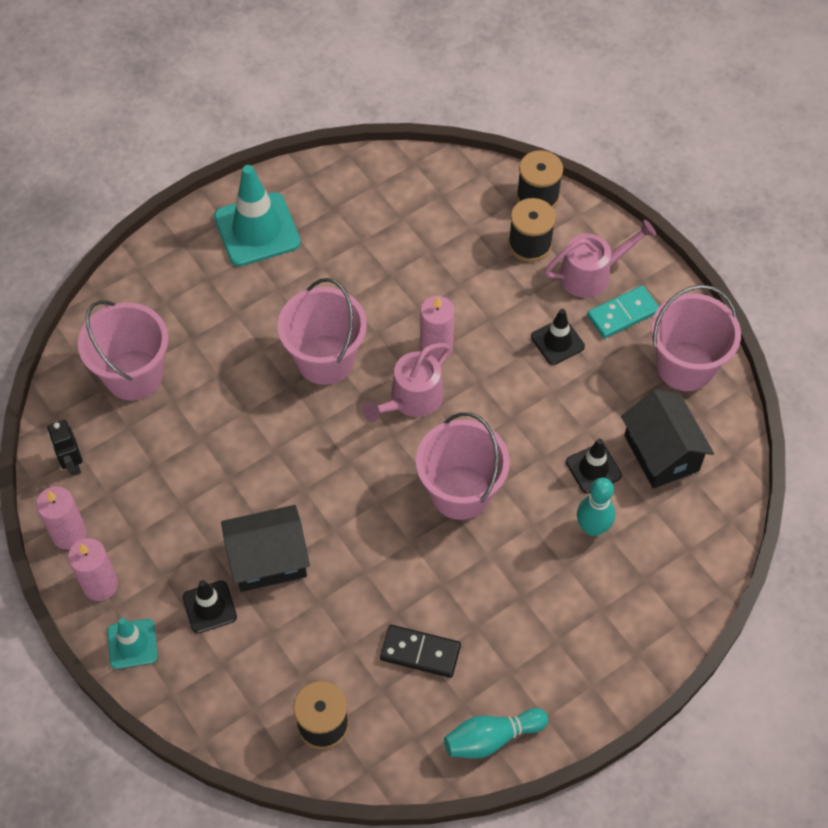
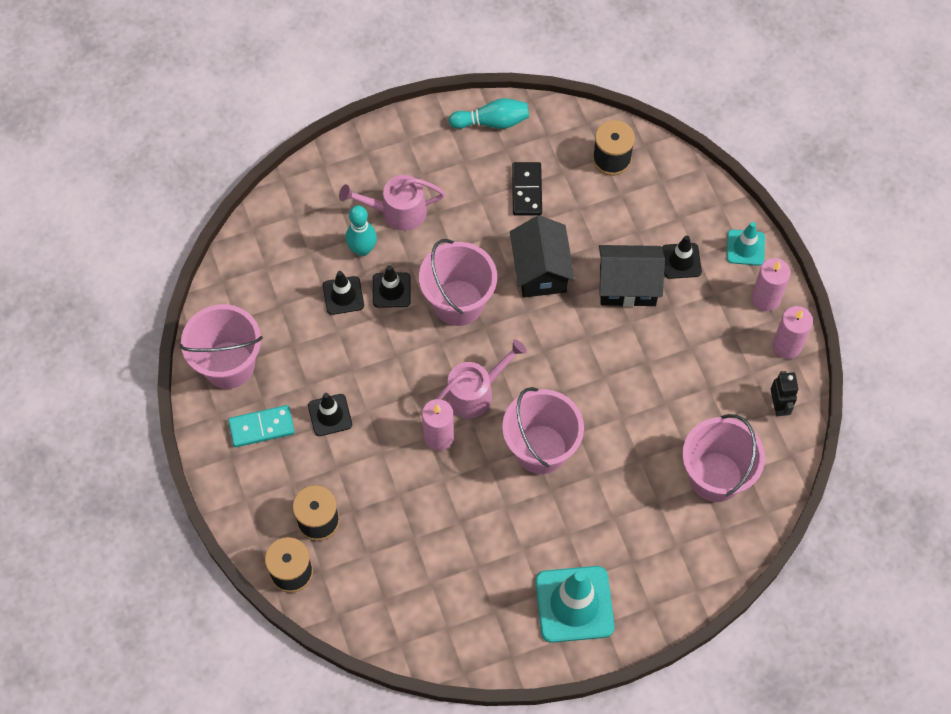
camera: 165 degrees left, 5 degrees up
black domino [380,625,461,678] -> black domino turned 60 degrees clockwise [512,162,542,216]
pink watering can [544,220,656,298] -> pink watering can moved to [339,175,445,231]
black house [621,389,714,489] -> black house moved to [510,215,575,297]
none -> black traffic cone [373,265,411,308]

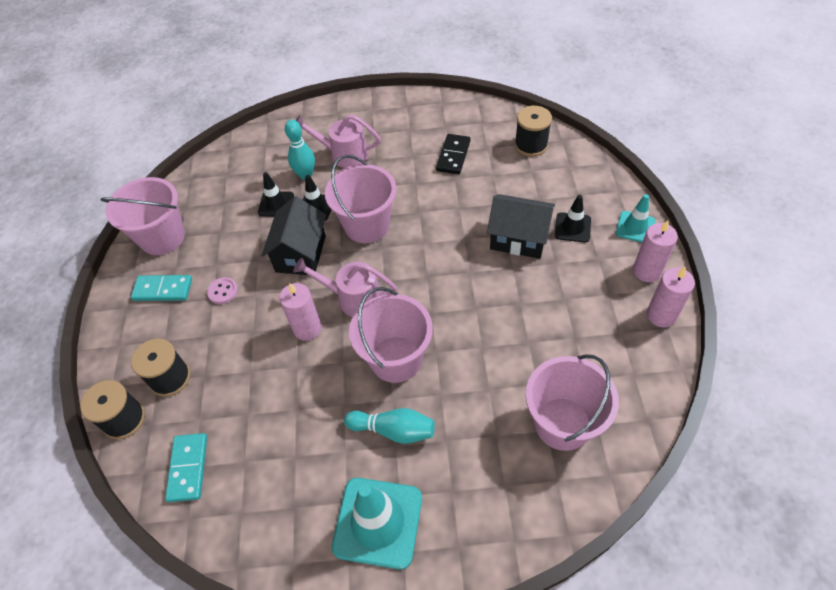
camera: 20 degrees right, 10 degrees down
black traffic cone [308,393,352,436] -> pink button [207,277,238,304]
pink watering can [436,339,527,418] -> pink watering can turned 150 degrees counterclockwise [293,257,397,317]
turquoise bowling pin [449,98,529,129] -> turquoise bowling pin moved to [344,408,435,444]
black house [510,215,575,297] -> black house moved to [261,196,326,275]
black robot [770,371,799,416] -> none
none -> turquoise domino [165,433,207,502]

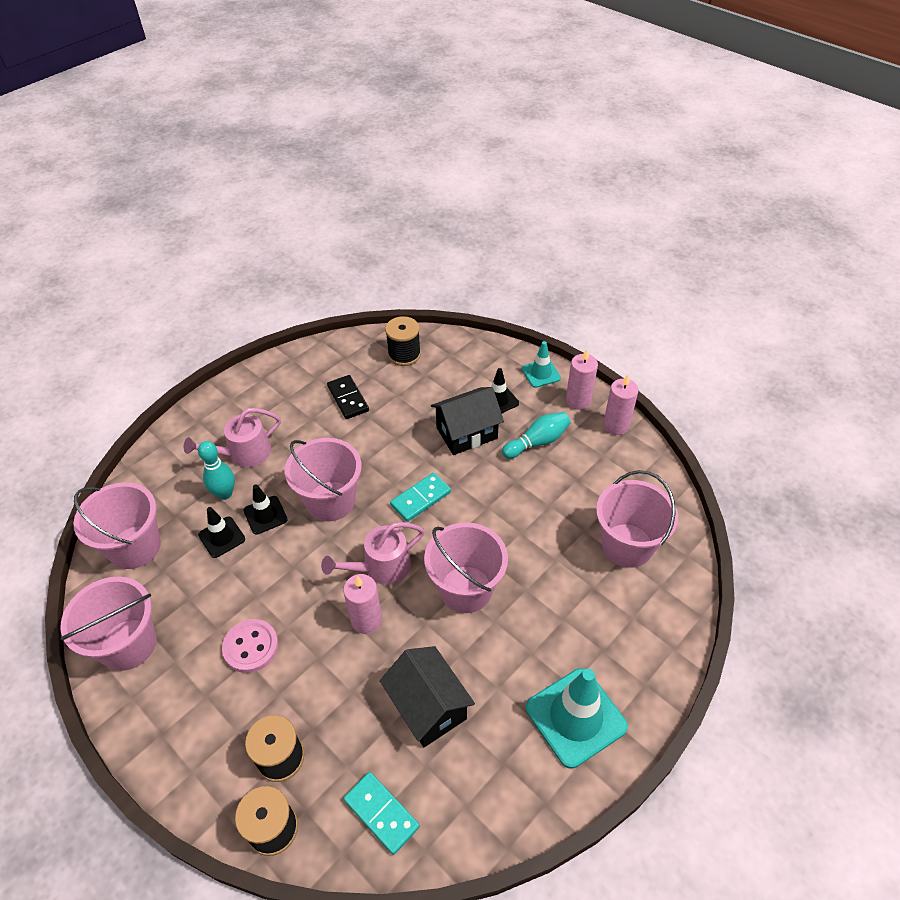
camera: 45 degrees left, 5 degrees down
turquoise domino [131,275,192,301] -> turquoise domino moved to [390,473,451,522]
pink button [207,277,238,304] -> pink button [222,619,278,673], size x1.57
black house [261,196,326,275] -> black house moved to [380,646,475,747]
turquoise bowling pin [344,408,435,444] -> turquoise bowling pin moved to [502,412,571,459]
none -> pink bucket [74,482,161,569]

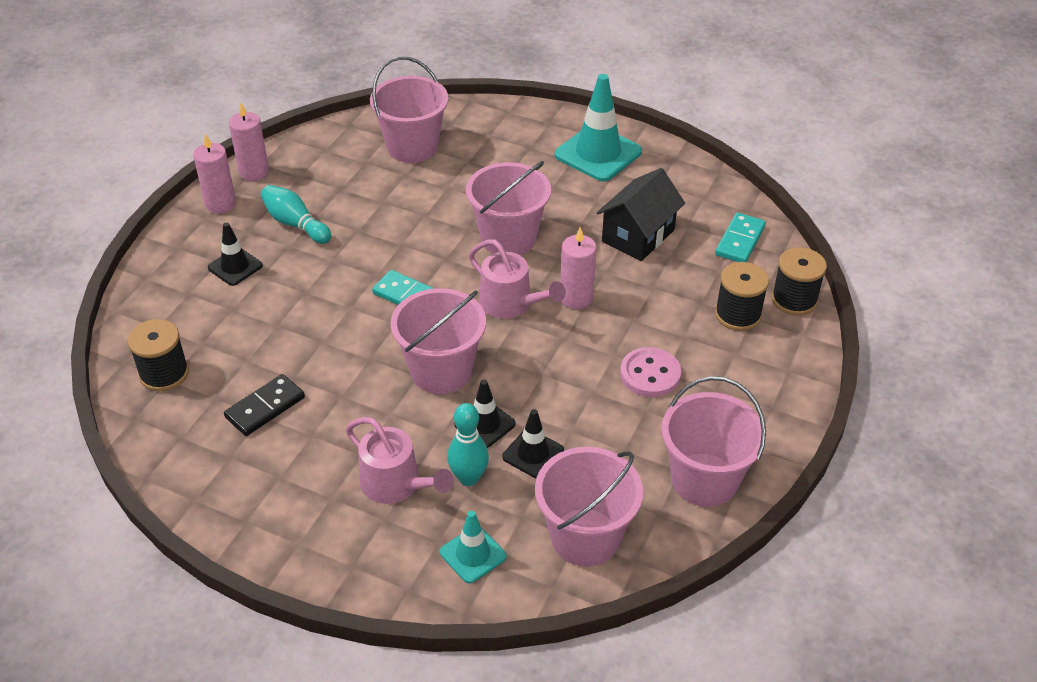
camera: 110 degrees left, 5 degrees down
black house [431,387,504,455] -> none
turquoise traffic cone [522,341,561,388] -> turquoise traffic cone moved to [440,511,506,583]

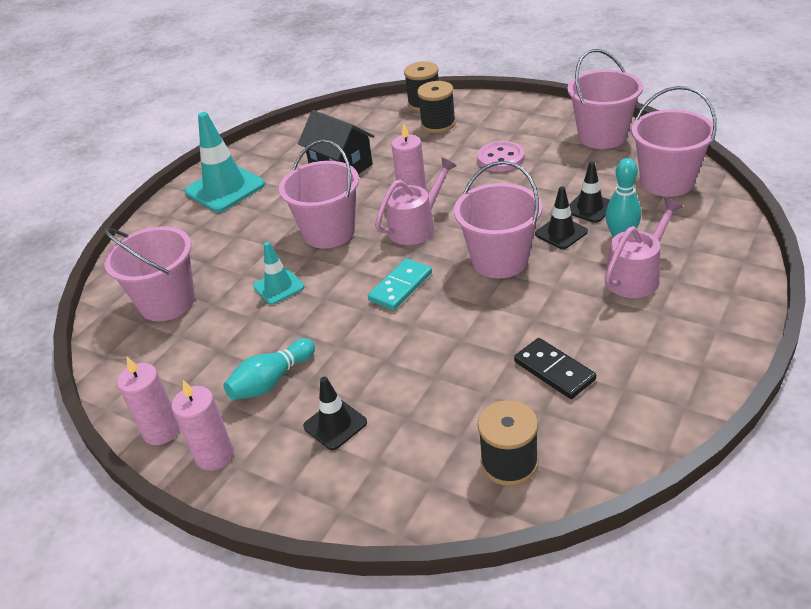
camera: 80 degrees left, 5 degrees down
turquoise traffic cone [440,511,506,583] -> turquoise traffic cone moved to [253,242,304,305]
turquoise domino [715,213,766,262] -> none

